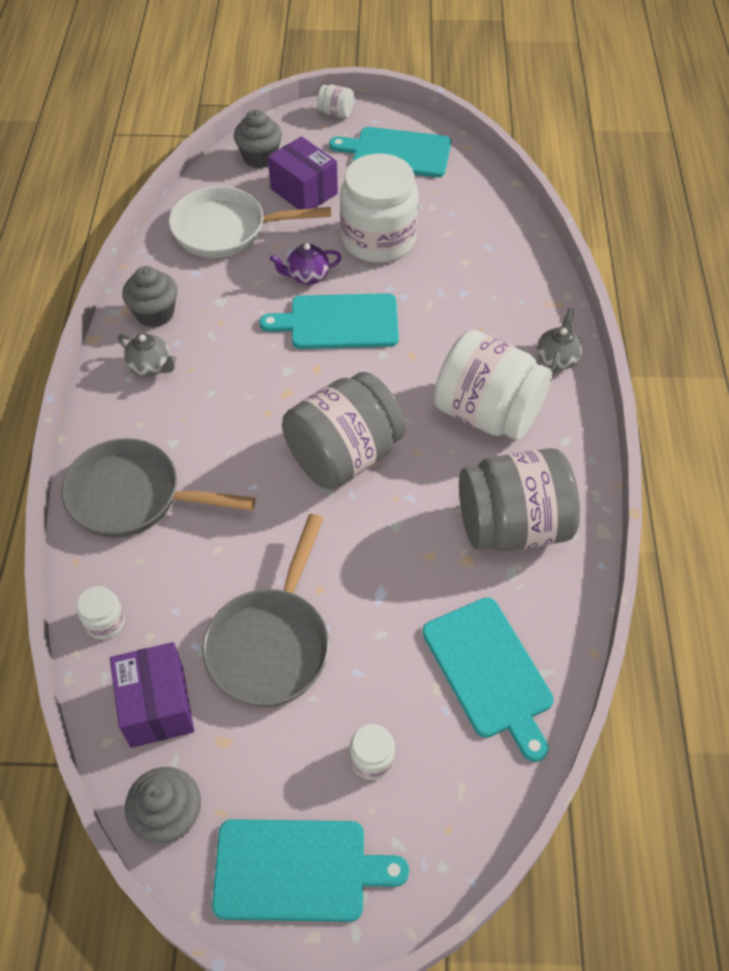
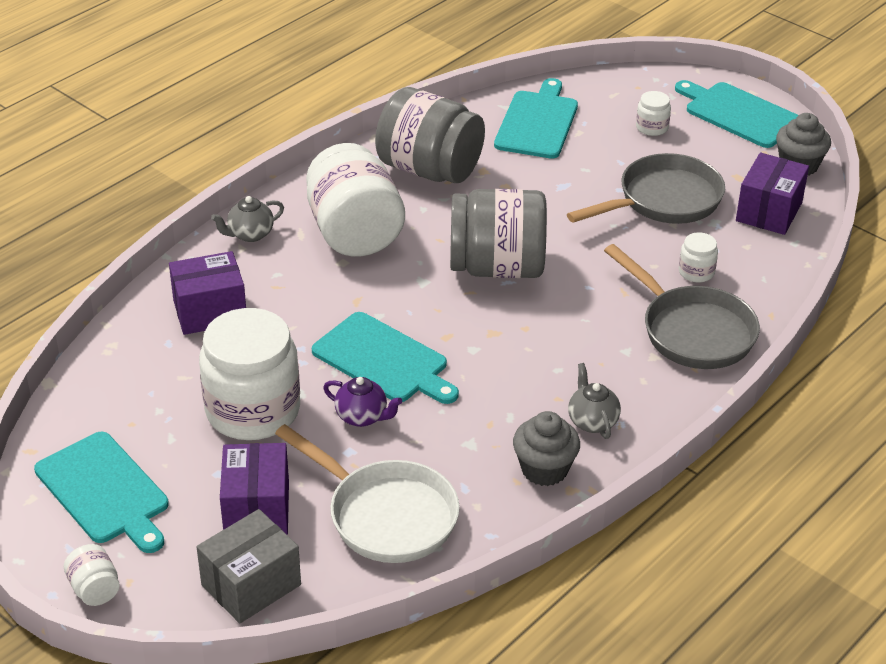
camera: 140 degrees left, 15 degrees down
white jar [77,586,125,639] -> white jar moved to [679,232,718,282]
grey cupcake [234,110,282,168] -> grey box [197,509,301,623]
none -> purple box [169,251,246,335]

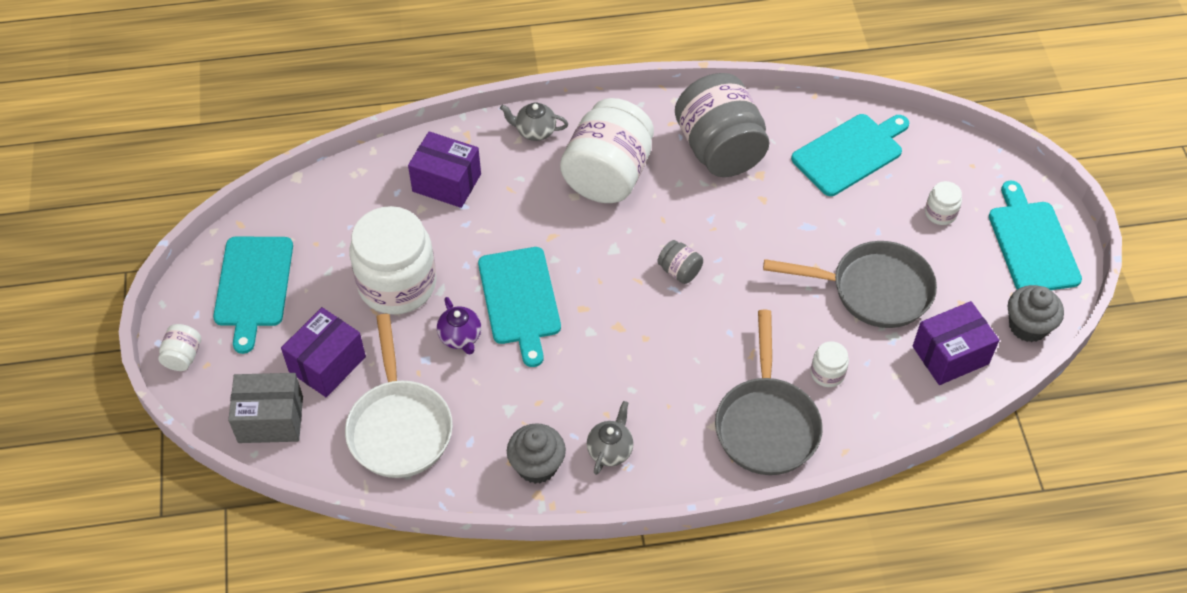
camera: 40 degrees right, 15 degrees up
grey jar [450,189,547,278] -> grey jar [658,240,703,284], size x0.42

